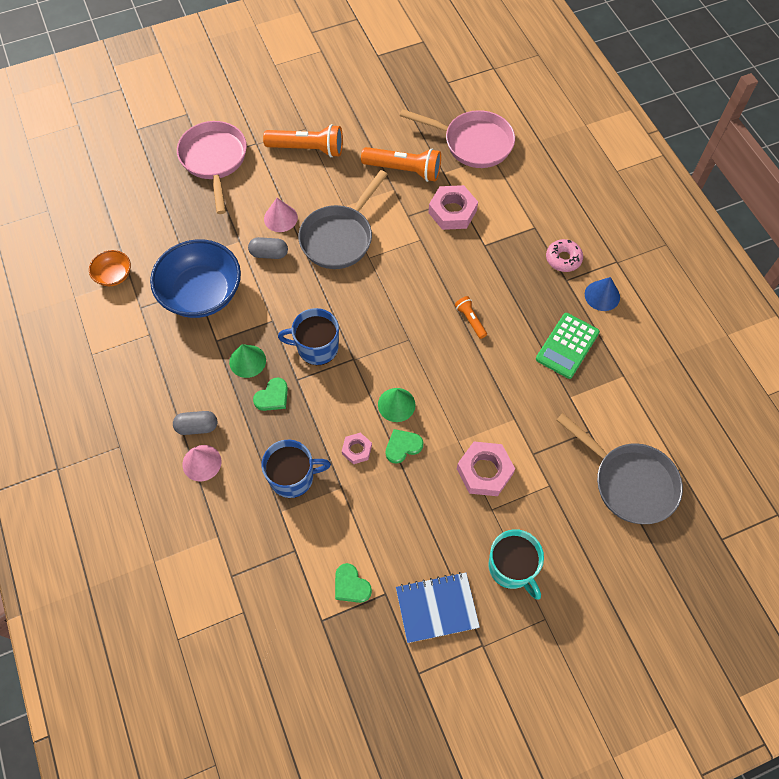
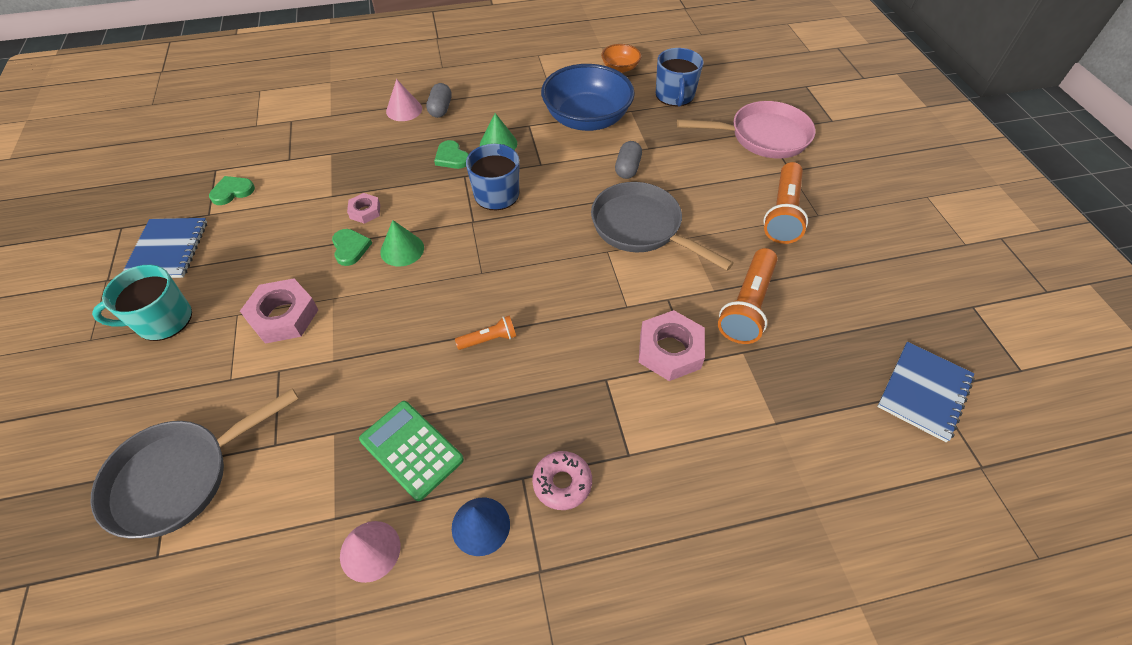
camera: 100 degrees right, 10 degrees down
blue mug [261,440,331,498] -> blue mug moved to [656,48,703,106]
pink cone [264,198,298,232] -> pink cone moved to [340,521,400,583]
pink pan [400,109,515,168] -> none
none -> blue notebook [877,342,975,442]

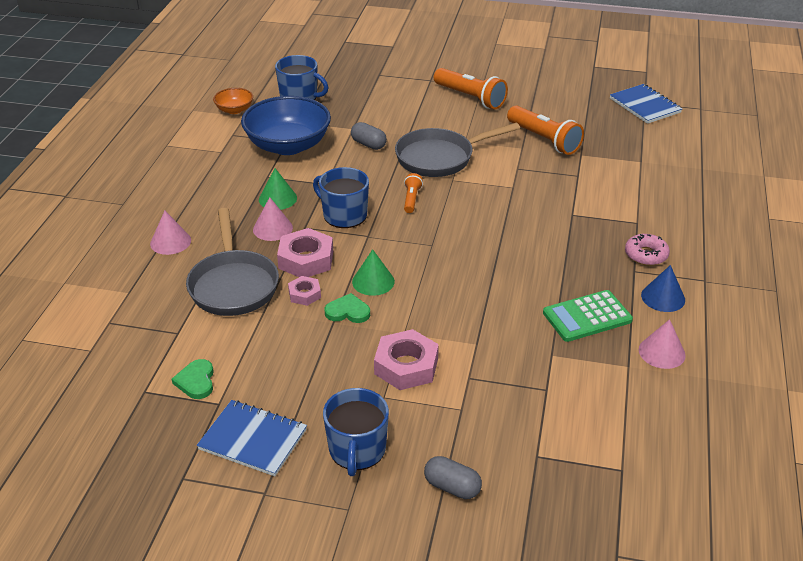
camera: 65 degrees left, 15 degrees down
grey pan [90,388,299,539] -> grey pan moved to [186,208,279,316]
turquoise mug [92,265,192,341] -> blue mug [323,388,389,476]
grey capsule [426,83,452,118] -> grey capsule moved to [424,456,482,499]
green heart [434,140,469,169] -> pink cone [253,197,293,241]
orange flashlight [455,315,516,350] -> orange flashlight moved to [404,173,423,213]
pink nut [639,310,705,381] -> pink nut moved to [277,228,333,277]
pink pan [677,101,815,159] -> none

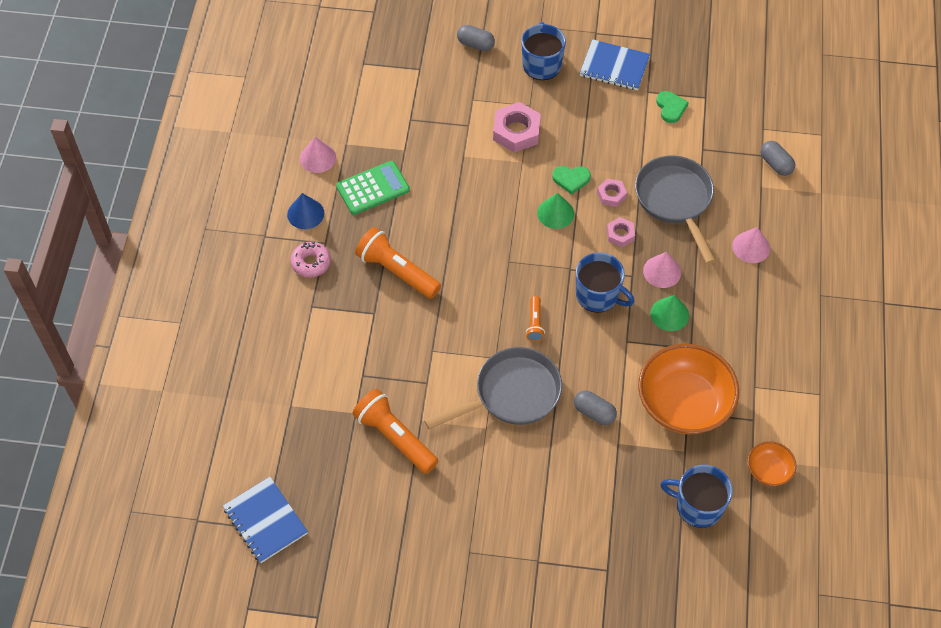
camera: 175 degrees right, 20 degrees up
blue bowl [241,96,331,155] -> orange bowl [638,344,739,434]
pink nut [277,228,333,277] -> pink nut [607,217,635,247], size x0.56
orange flashlight [434,68,508,109] -> orange flashlight moved to [355,227,441,299]
none -> grey capsule [761,141,795,176]

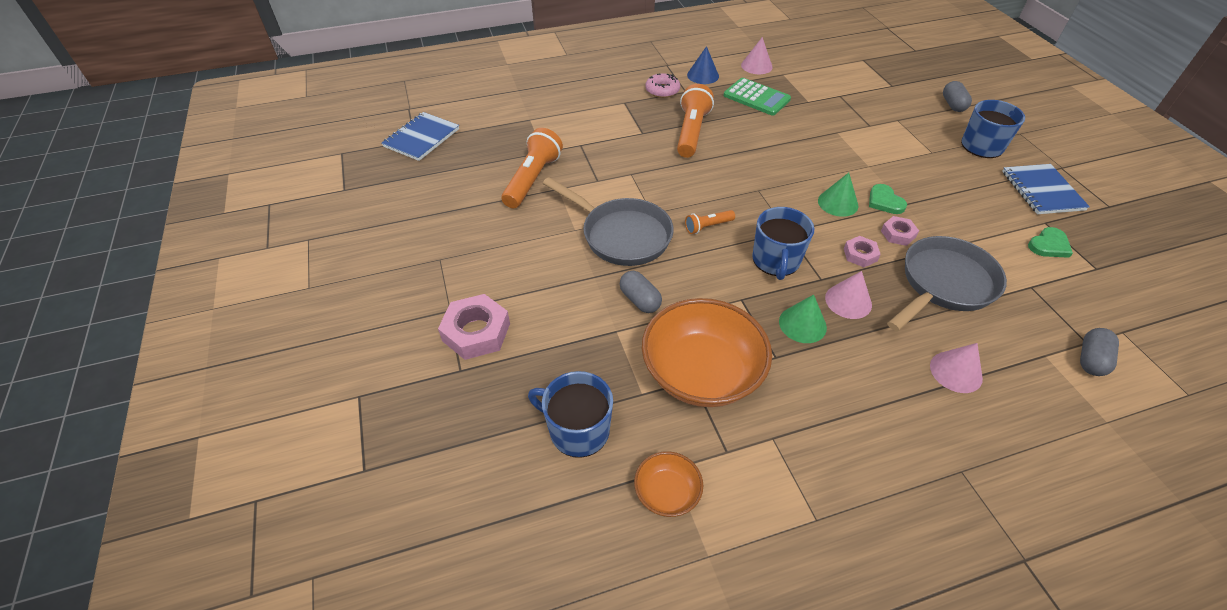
camera: 65 degrees right, 10 degrees down
pink nut [493,102,541,153] -> pink nut moved to [438,294,510,360]
grey capsule [574,390,617,425] -> grey capsule turned 45 degrees counterclockwise [620,271,662,313]
blue mug [660,465,733,528] -> blue mug turned 60 degrees counterclockwise [528,371,613,458]

